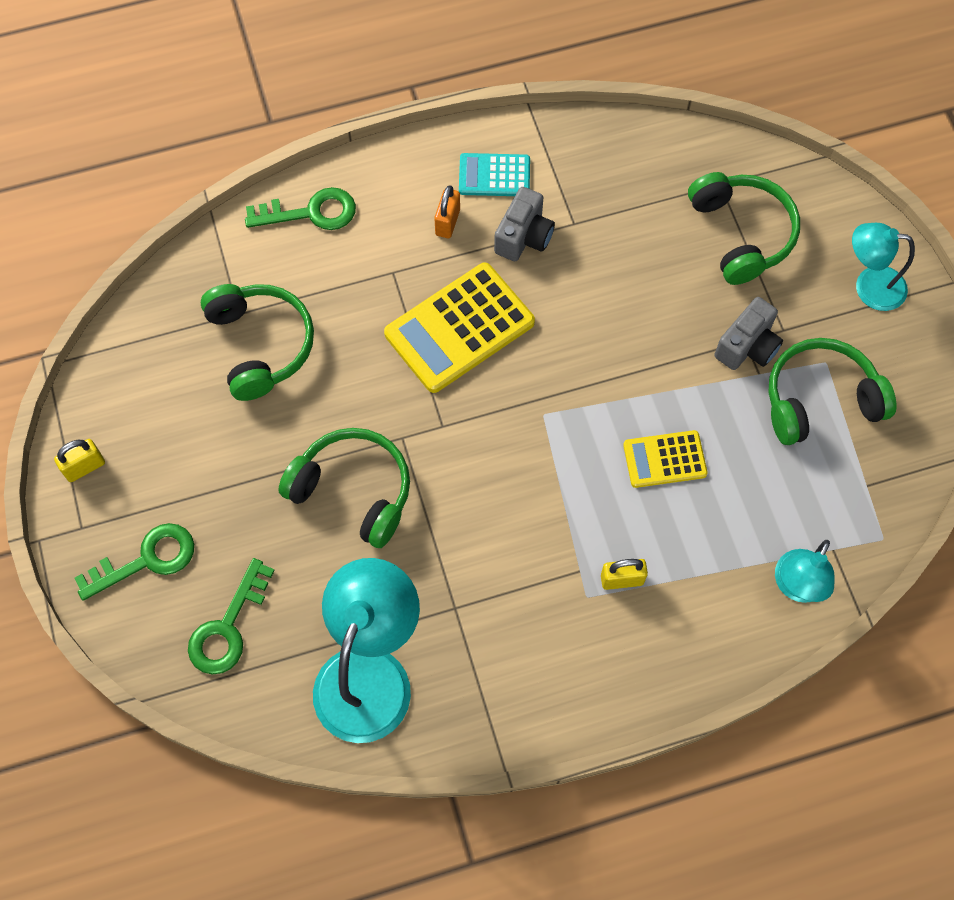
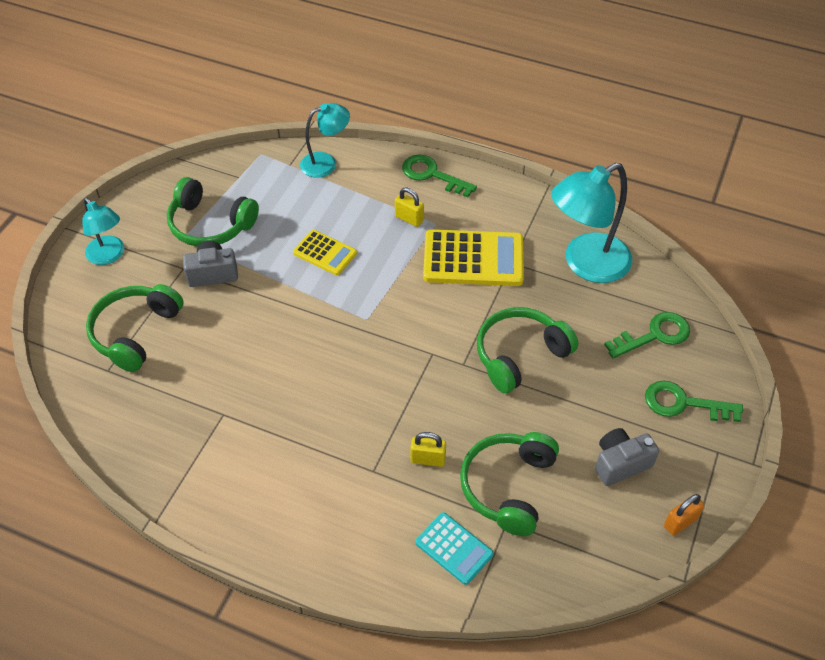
camera: 140 degrees left, 15 degrees down
yellow padlock [54,439,105,482] -> yellow padlock moved to [410,432,446,467]
green key [245,187,356,230] -> green key moved to [402,154,477,197]
green headphones [278,428,410,548] -> green headphones turned 75 degrees clockwise [477,307,578,393]
yellow calculator [384,262,535,393] -> yellow calculator moved to [423,229,524,286]
orange padlock [434,185,460,238] -> orange padlock moved to [664,494,705,536]
turquoise calculator [459,153,530,196] -> turquoise calculator moved to [415,512,494,585]
grey camera [494,187,555,261] -> grey camera moved to [595,428,659,486]

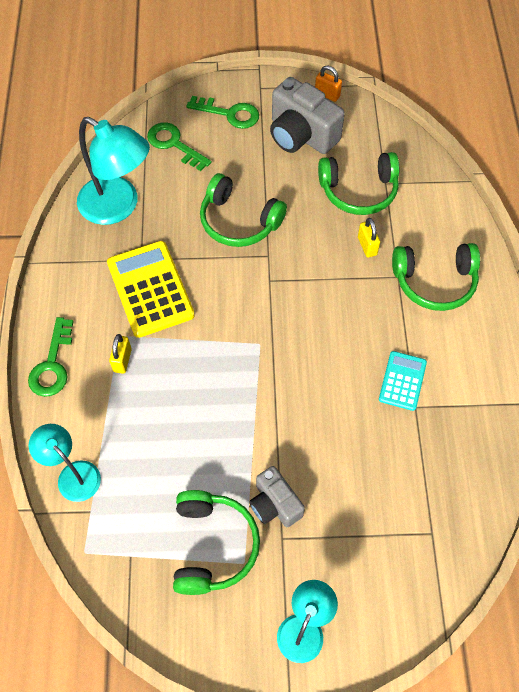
camera: 115 degrees left, 10 degrees up
green headphones [86,284,184,372] -> green headphones moved to [392,243,480,311]
yellow calculator [293,230,357,275] -> none
turquoise calculator [415,512,494,585] -> turquoise calculator moved to [379,351,427,411]
grey camera [595,428,659,486] -> grey camera [270,77,345,154], size x1.65
green key [645,381,743,422] -> green key turned 60 degrees counterclockwise [186,96,259,129]

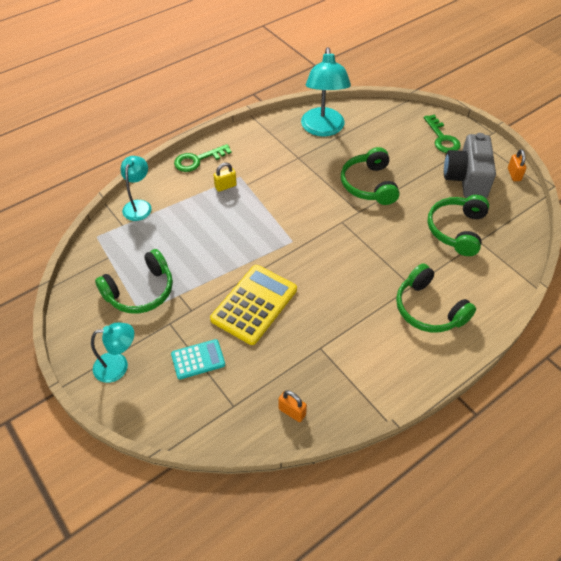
camera: 55 degrees right, 10 degrees down
yellow calculator [107,241,195,338] -> yellow calculator moved to [210,265,297,345]
green key [147,122,212,171] -> none
grey camera [249,466,305,527] -> none
green headphones [318,152,399,215] -> green headphones turned 60 degrees clockwise [427,195,489,256]
yellow padlock [358,218,380,258] -> none
turquoise calculator [379,351,427,411] -> turquoise calculator moved to [171,339,225,379]
none -> orange padlock [278,390,307,422]

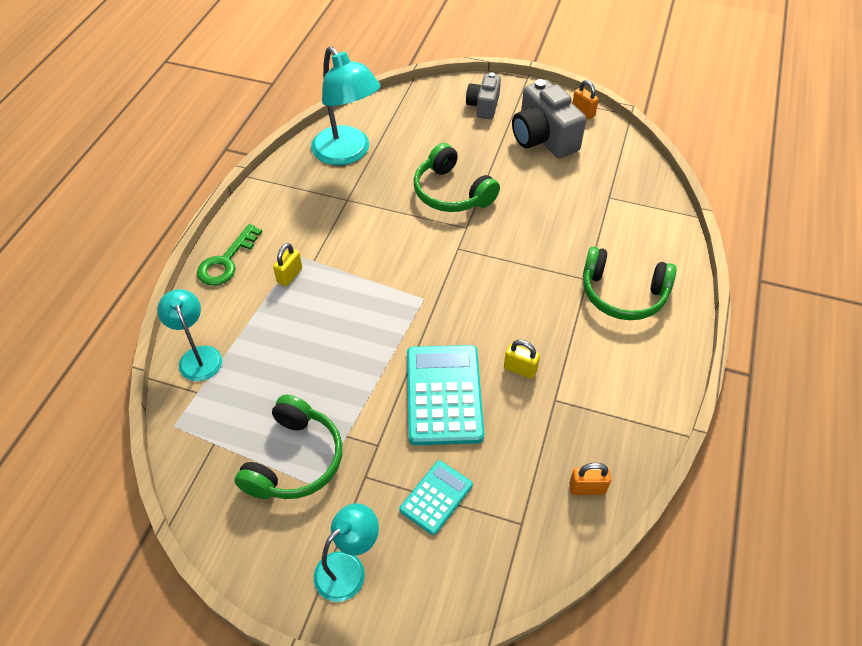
camera: 35 degrees left, 0 degrees up
yellow calculator [210,265,297,345] -> turquoise calculator [407,345,484,445]
green key [424,115,461,153] -> grey camera [466,73,501,119]
green headphones [427,195,489,256] -> none
none -> yellow padlock [504,340,540,379]

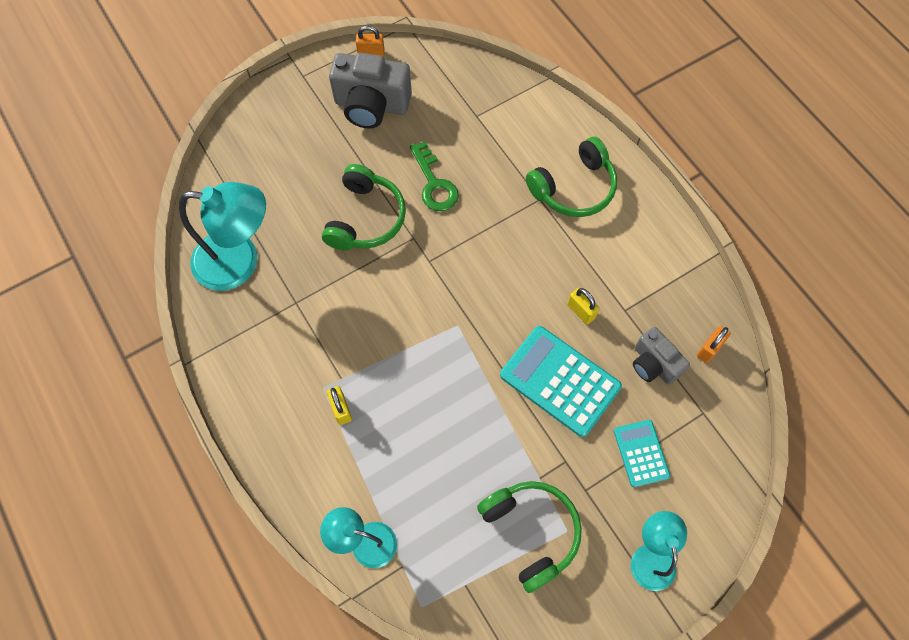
camera: 50 degrees left, 15 degrees up
green key [197,224,262,286] -> green key moved to [410,141,459,211]
green headphones [414,143,500,212] -> green headphones turned 75 degrees counterclockwise [322,164,406,251]
grey camera [466,73,501,119] -> grey camera moved to [633,327,690,385]
yellow padlock [504,340,540,379] -> yellow padlock turned 75 degrees clockwise [567,288,599,324]

